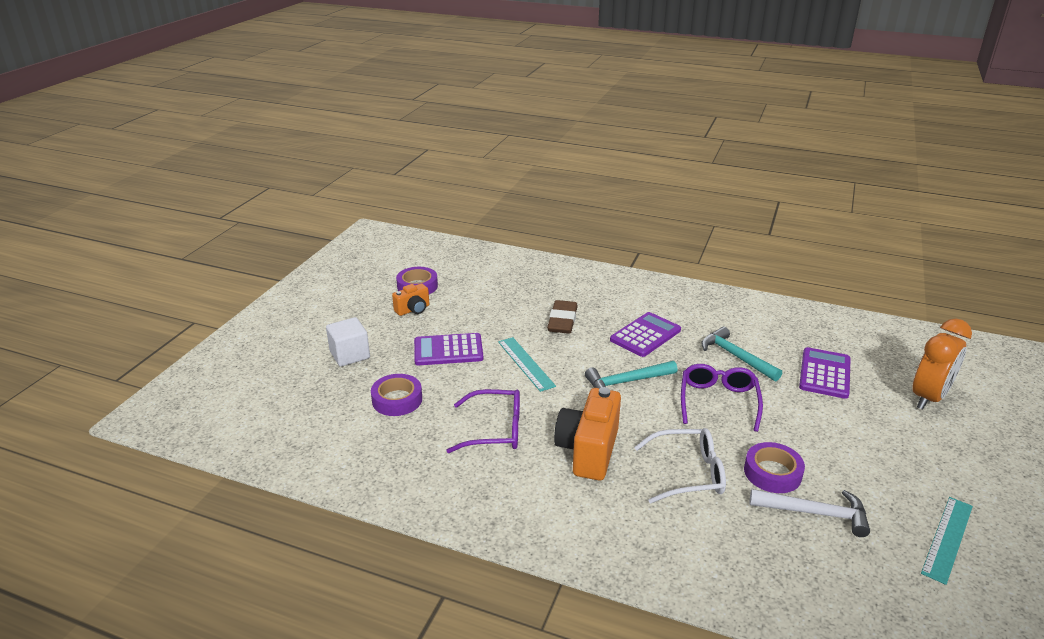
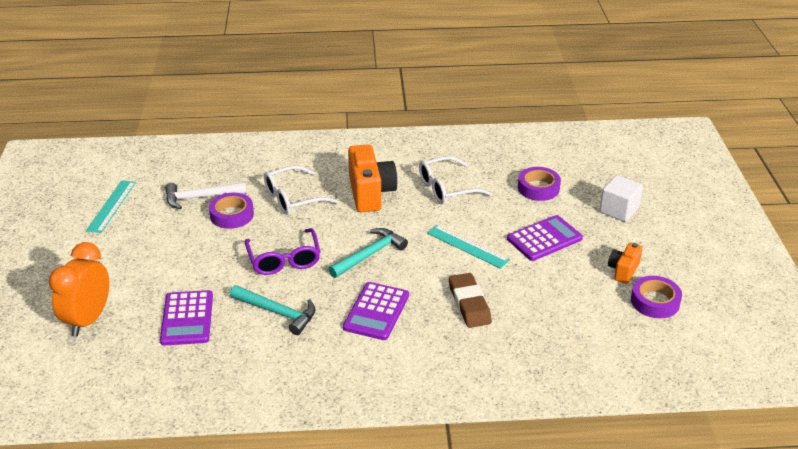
camera: 155 degrees right, 5 degrees up
purple glasses [446,389,520,453] -> white glasses [419,156,492,204]

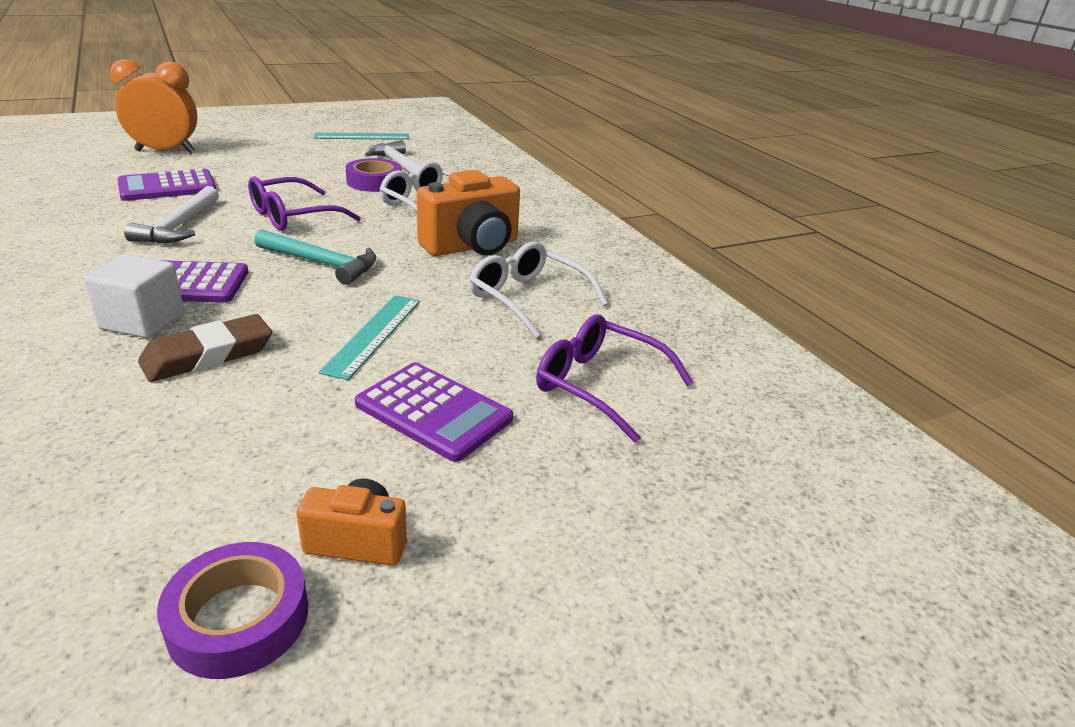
camera: 65 degrees right, 5 degrees down
turquoise hammer [230,285,316,335] -> white hammer [124,186,219,244]
purple tape [518,167,561,201] -> purple glasses [536,315,694,443]
white cube [599,175,643,222] -> white cube moved to [84,254,184,338]

